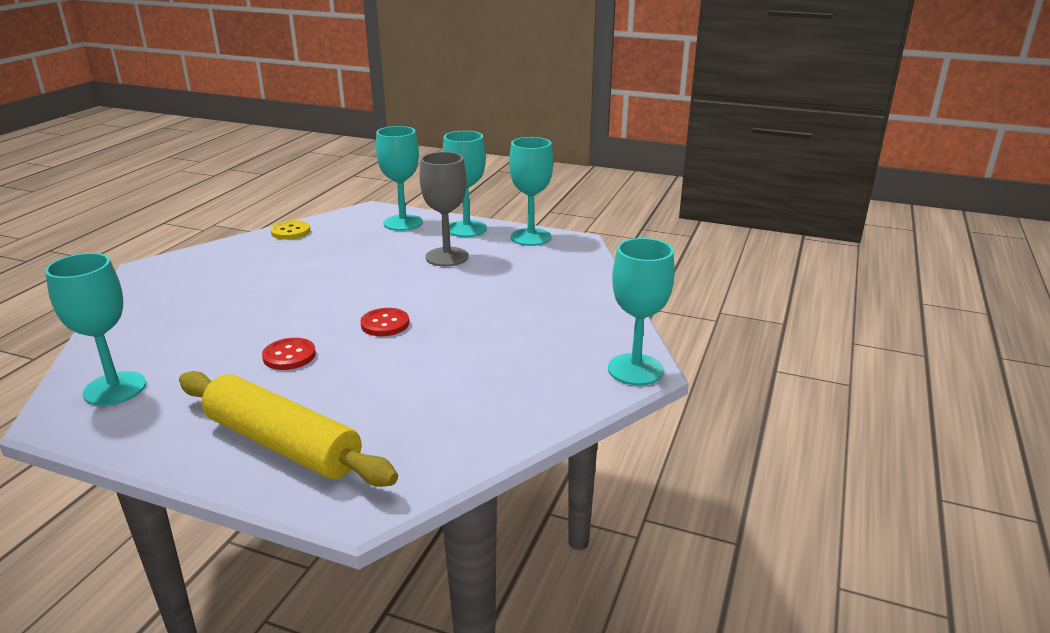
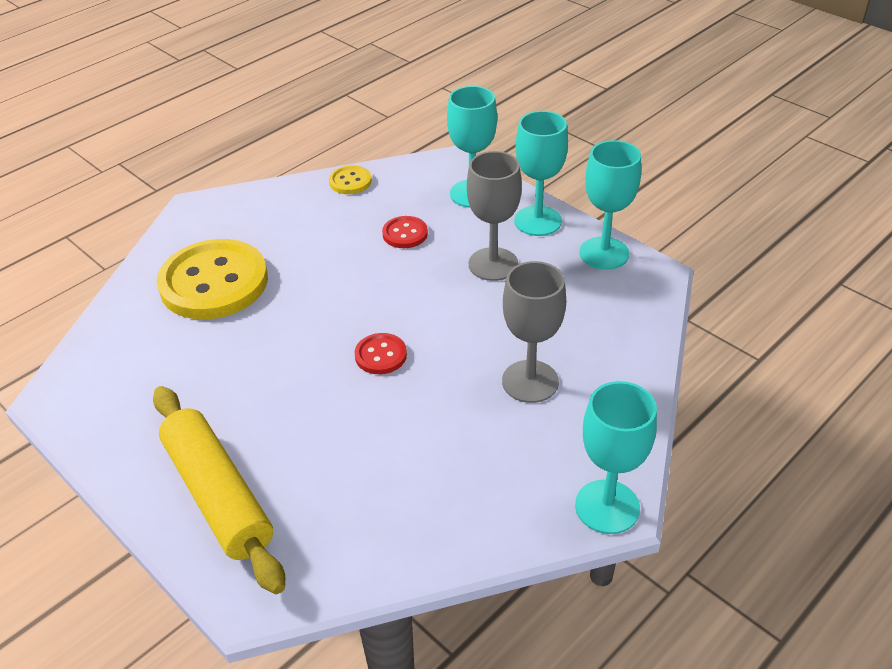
camera: 25 degrees right, 15 degrees up
turquoise goblet [45,253,146,406] -> none
red button [262,338,316,370] -> red button moved to [382,216,428,248]
none -> yellow button [157,239,268,319]
none -> grey goblet [502,261,566,403]

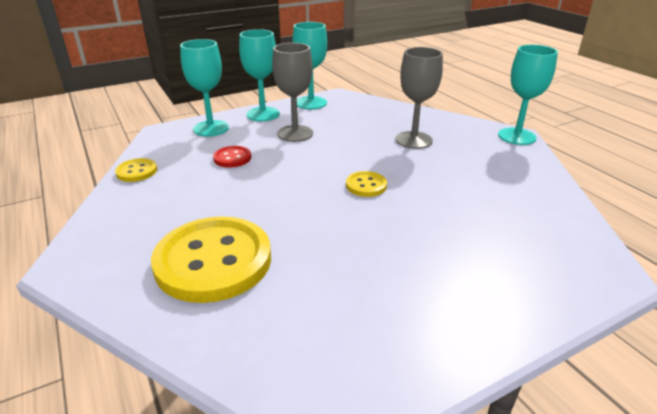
camera: 75 degrees left, 10 degrees down
yellow rolling pin [153,386,285,594] -> none
red button [354,333,407,374] -> yellow button [346,171,387,197]

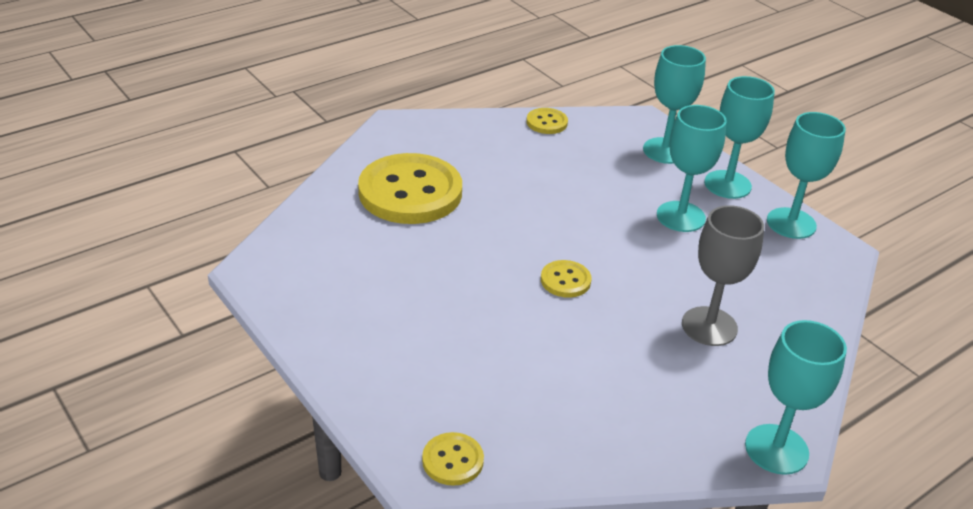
camera: 80 degrees right, 5 degrees up
red button [213,146,251,168] -> none
grey goblet [272,43,313,142] -> turquoise goblet [657,105,727,232]
none -> yellow button [422,432,484,486]

